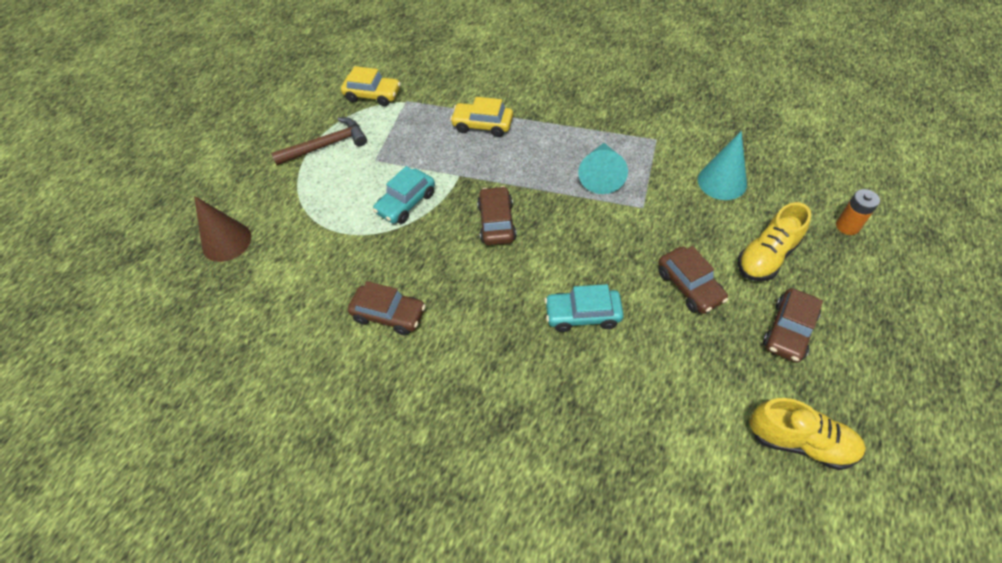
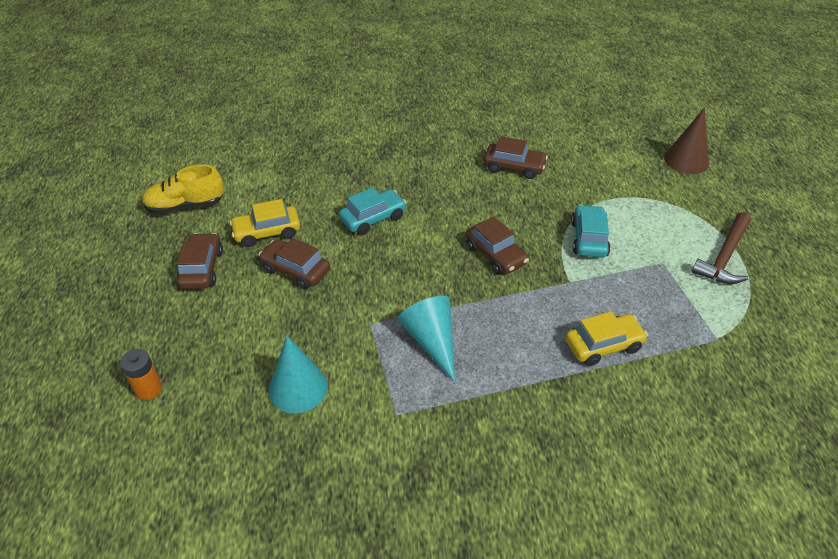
camera: 145 degrees right, 10 degrees down
yellow car [341,66,401,106] -> yellow car moved to [229,199,300,247]
brown car [348,281,426,335] -> brown car turned 150 degrees counterclockwise [484,136,548,179]
yellow shoe [738,202,811,281] -> none

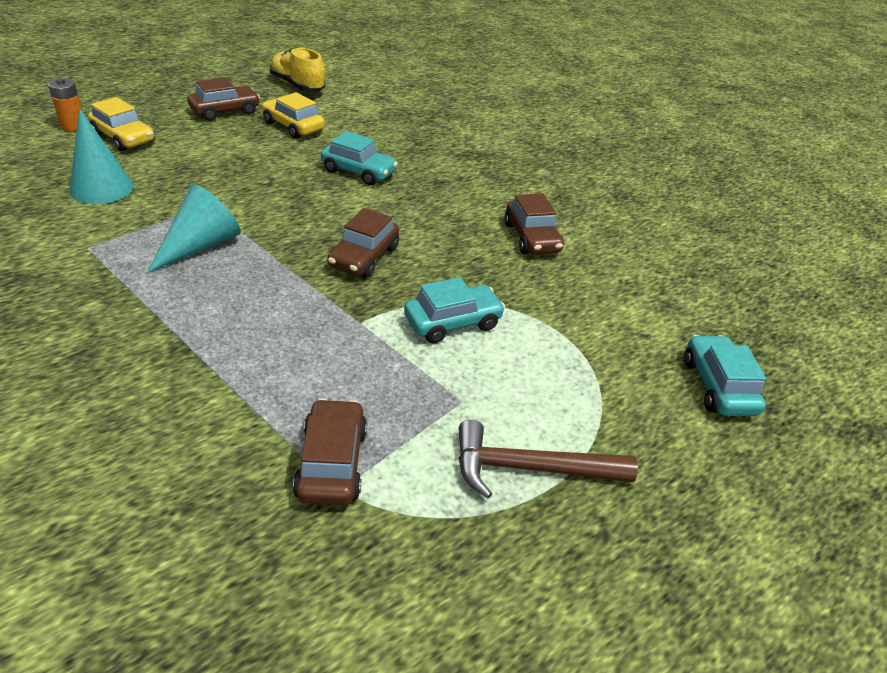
camera: 55 degrees right, 5 degrees down
brown car [259,238,330,289] -> brown car moved to [293,398,367,505]
yellow car [565,311,648,366] -> yellow car moved to [88,97,155,151]
brown cone [664,108,709,174] -> turquoise car [684,335,766,416]

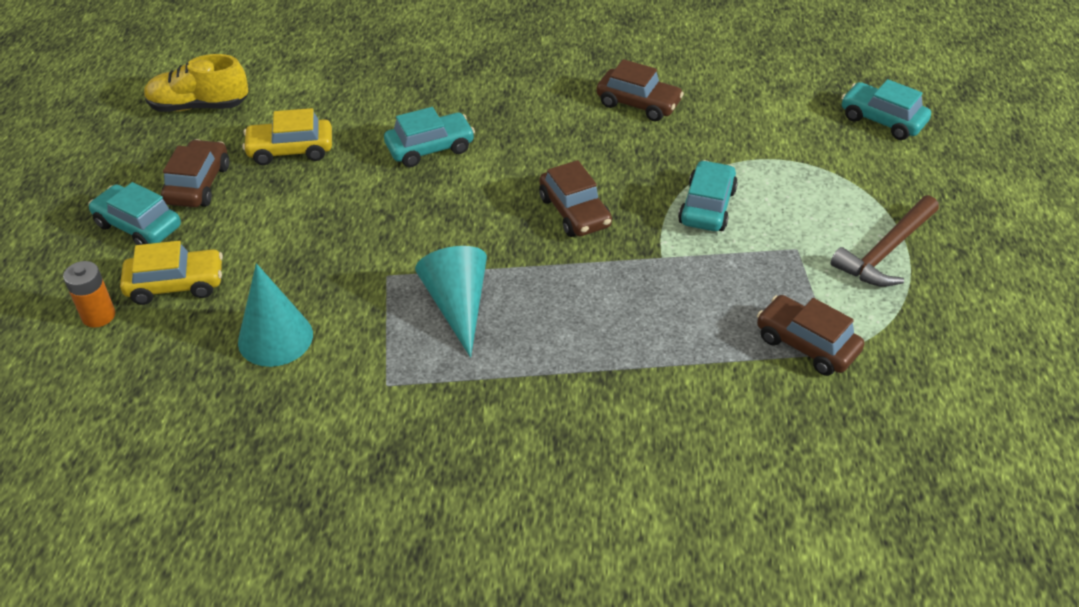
camera: 45 degrees left, 5 degrees up
none -> turquoise car [88,182,181,245]

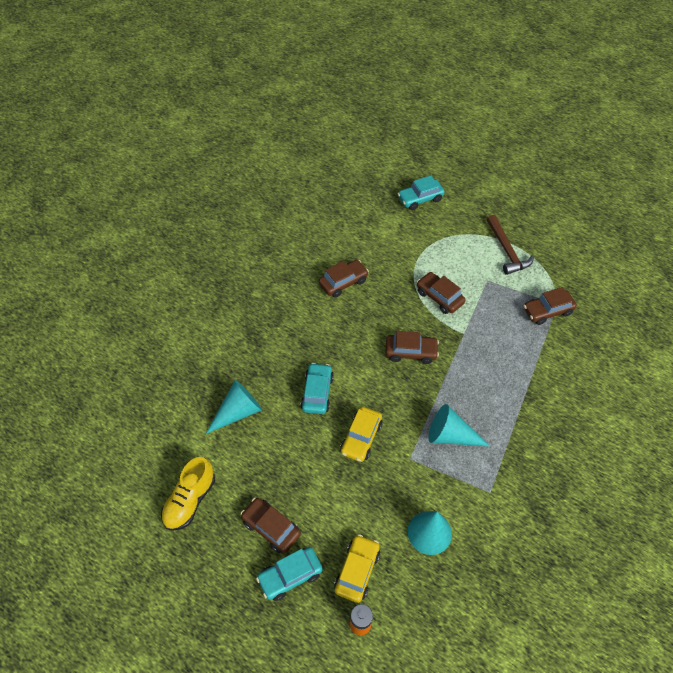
camera: 60 degrees left, 10 degrees up
yellow car [242,108,332,165] -> yellow car moved to [340,407,382,462]
turquoise car [678,160,738,231] -> brown car [417,272,466,314]
none -> turquoise cone [206,380,262,434]

